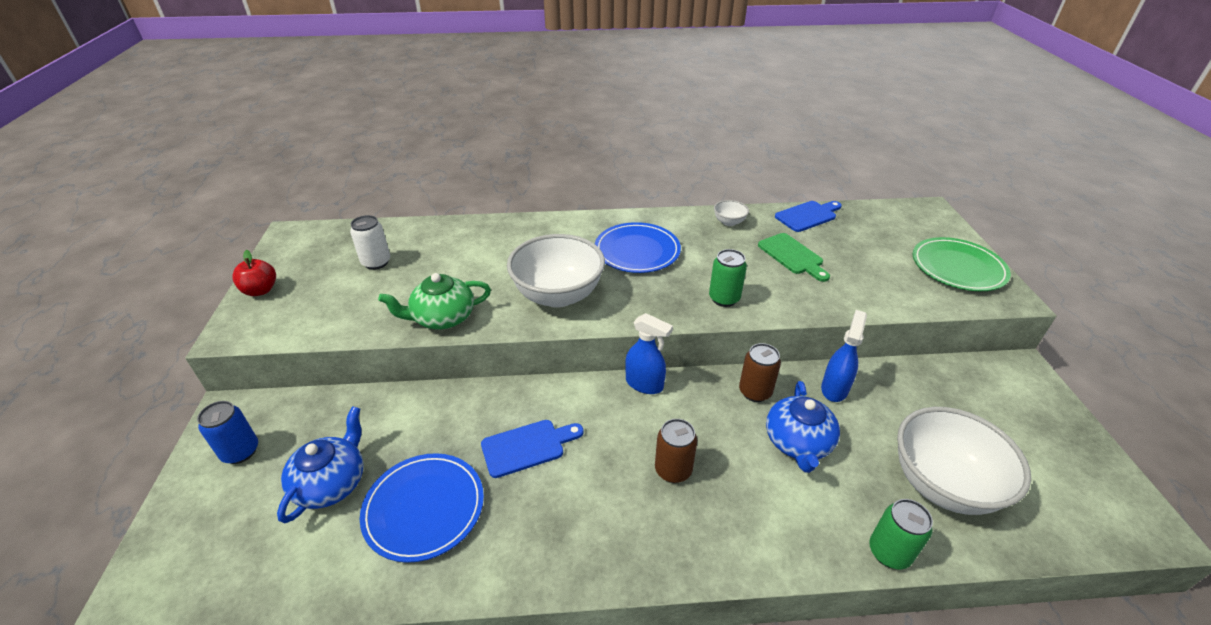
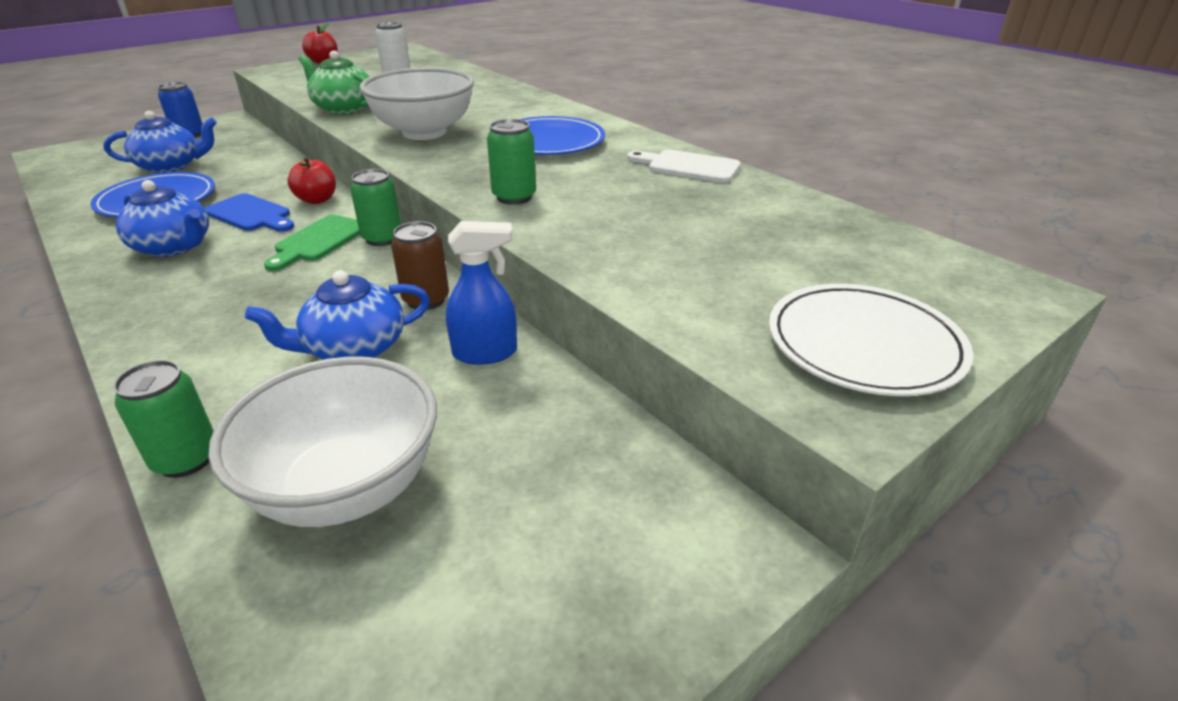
camera: 55 degrees right, 5 degrees down
blue spray bottle [625,313,673,394] -> green can [350,169,401,246]
brown can [655,419,697,483] -> none
white bowl [714,200,749,226] -> white cutting board [627,150,741,183]
green cutting board [758,233,830,282] -> green cutting board moved to [264,215,360,271]
blue cutting board [775,201,842,232] -> none
green plate [913,237,1011,291] -> white plate [769,284,973,396]
none -> blue teapot [116,180,209,257]
none -> red apple [287,157,336,204]

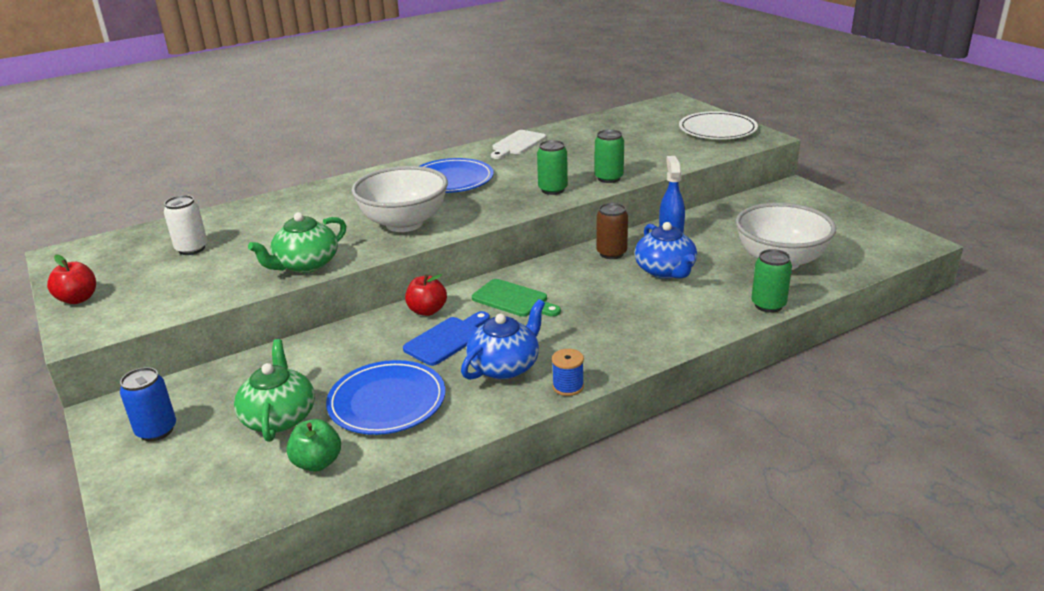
camera: 80 degrees left, 5 degrees down
blue teapot [103,111,217,173] -> green teapot [234,339,315,442]
green can [350,169,401,246] -> green can moved to [595,129,624,183]
none -> green apple [286,419,341,472]
none -> blue spool [552,349,584,396]

